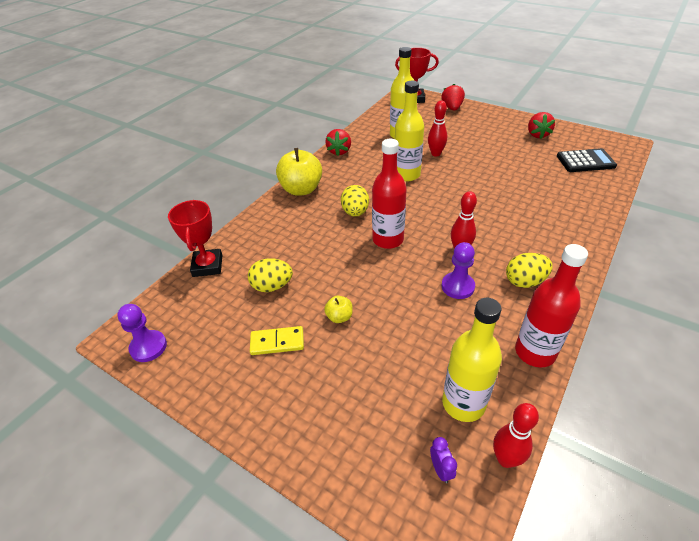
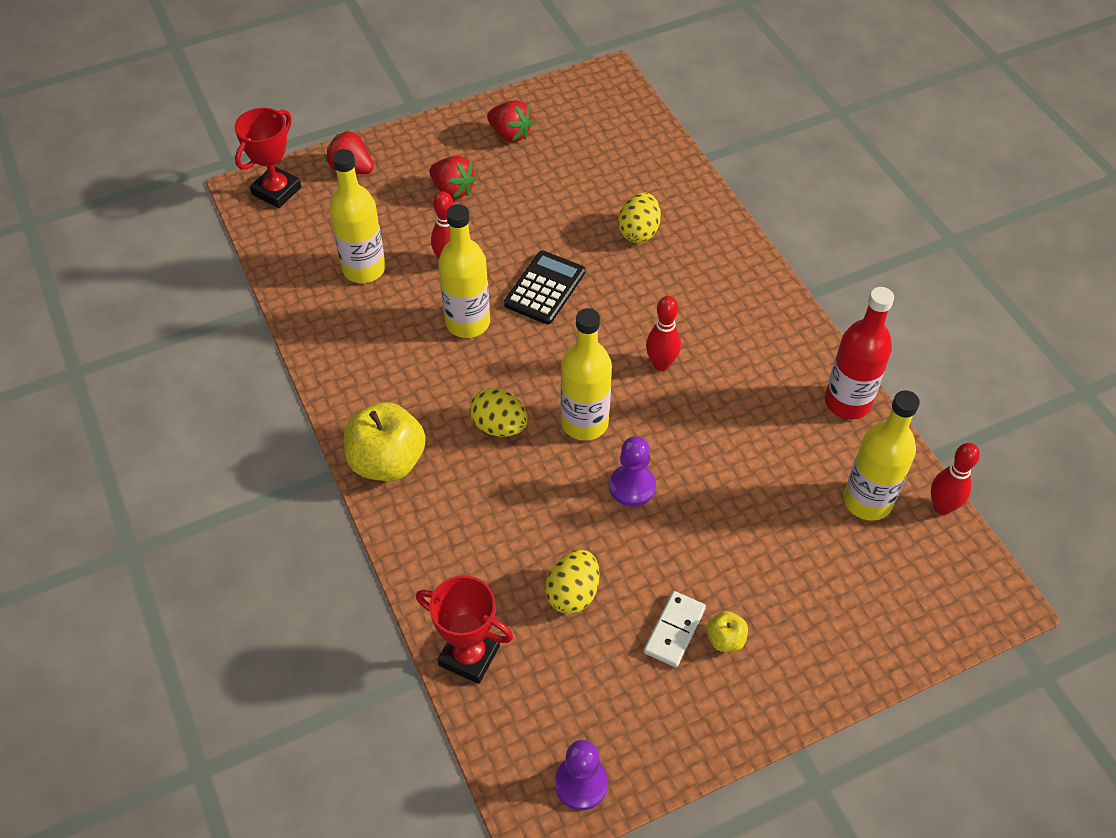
camera: 60 degrees left, 10 degrees up
yellow domino [250,326,304,355] -> white domino [644,591,706,667]
yellow apple [324,296,353,323] -> yellow apple moved to [706,611,748,652]
red strawberry [325,129,351,156] -> red strawberry moved to [429,156,477,199]
red bottle [372,139,407,249] -> yellow bottle [561,308,612,441]
purple clock [430,437,457,483] -> none
purple pawn [442,242,475,299] -> purple pawn moved to [609,436,656,507]
yellow egg [506,253,553,288] -> yellow egg moved to [618,192,661,243]
black calculator [557,148,617,172] -> black calculator moved to [504,251,585,324]

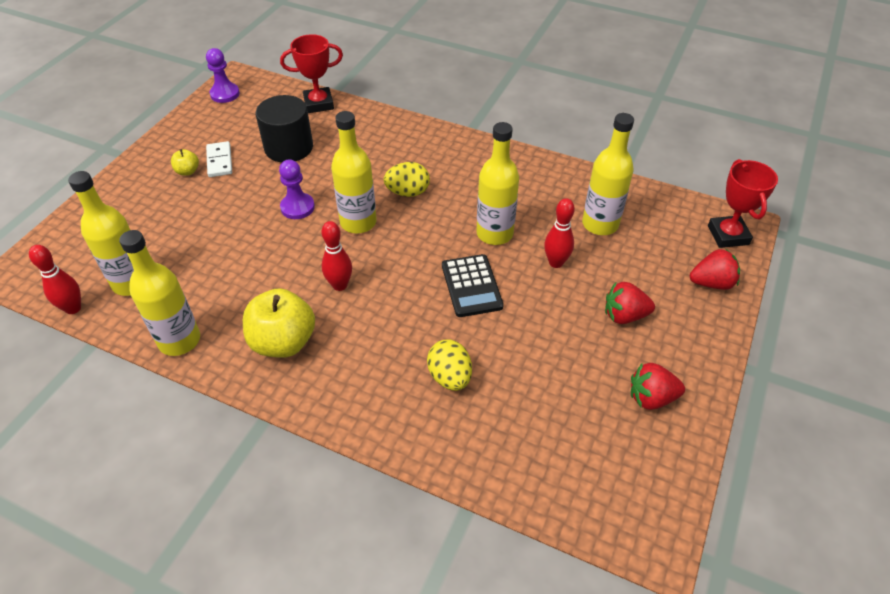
camera: 140 degrees right, 5 degrees down
yellow apple [344,402,426,481] -> yellow apple moved to [243,288,315,358]
yellow egg [545,550,599,614] -> black cylinder [256,95,313,163]
red bottle [825,287,894,419] -> yellow bottle [119,230,200,356]

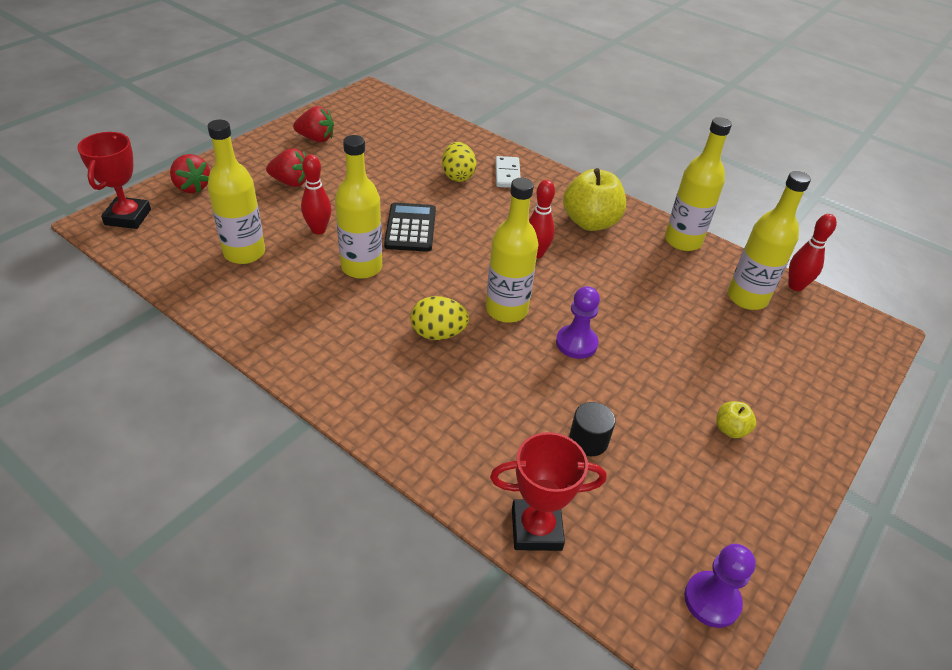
camera: 170 degrees left, 5 degrees down
white domino [206,141,232,177] -> white domino moved to [495,156,521,188]
black cylinder [256,95,313,163] -> black cylinder [569,402,615,456], size x0.54
red strawberry [690,248,740,290] -> red strawberry turned 135 degrees counterclockwise [170,154,210,193]

